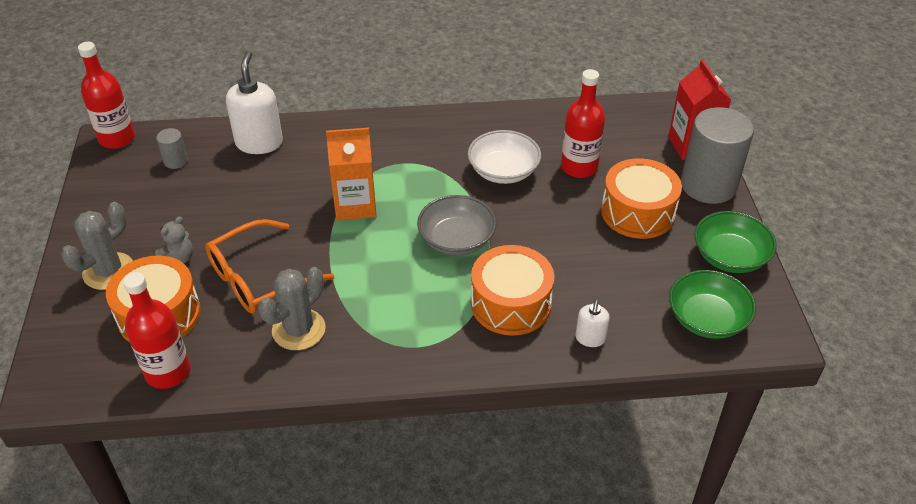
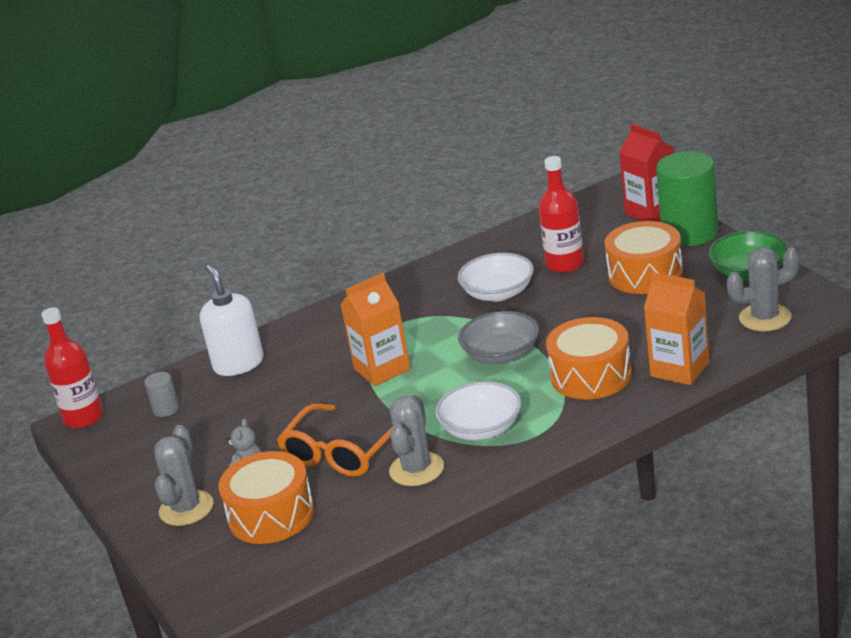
camera: 20 degrees left, 15 degrees down
red bottle [123,272,191,389] -> none
white soap dispenser [575,300,610,347] -> orange carton [644,272,710,385]
green bowl [669,270,756,339] -> grey cactus [726,247,799,331]
grey cylinder [681,107,754,204] -> green cylinder [656,151,718,247]
none -> white bowl [435,381,521,440]

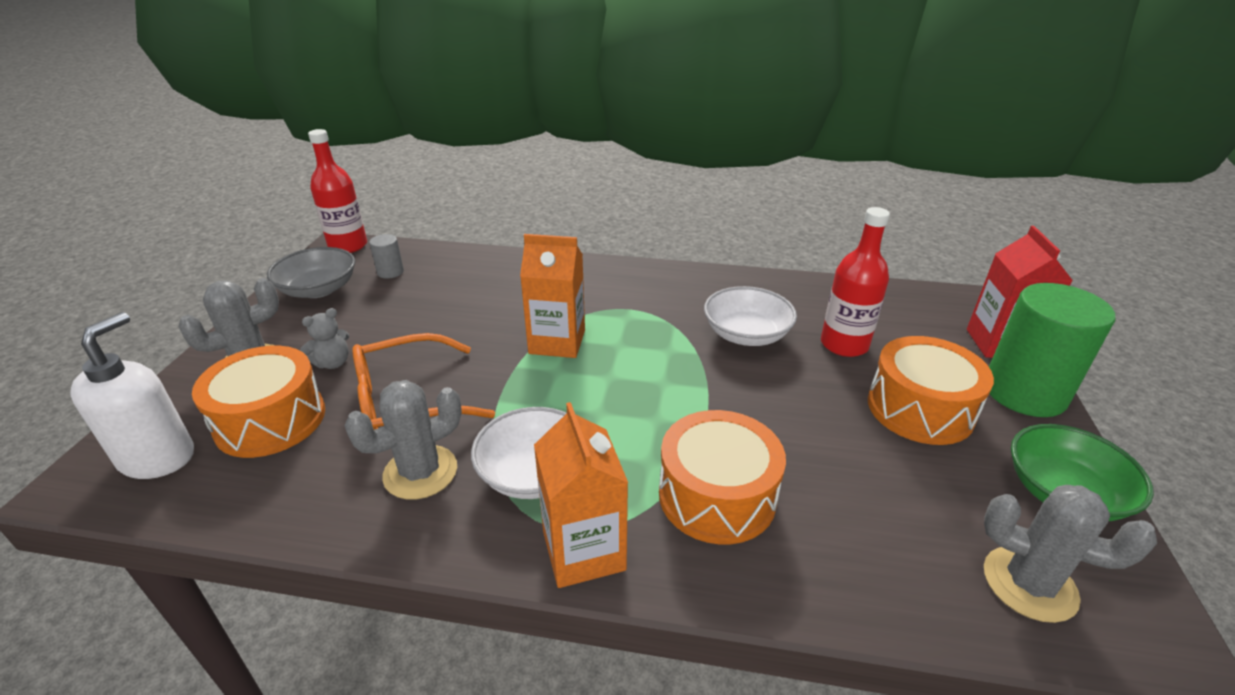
camera: 35 degrees right, 5 degrees up
white soap dispenser [200,265,264,376] -> white soap dispenser moved to [70,312,194,479]
grey bowl [458,311,539,364] -> grey bowl moved to [267,247,355,298]
orange carton [644,272,710,385] -> orange carton moved to [534,402,628,588]

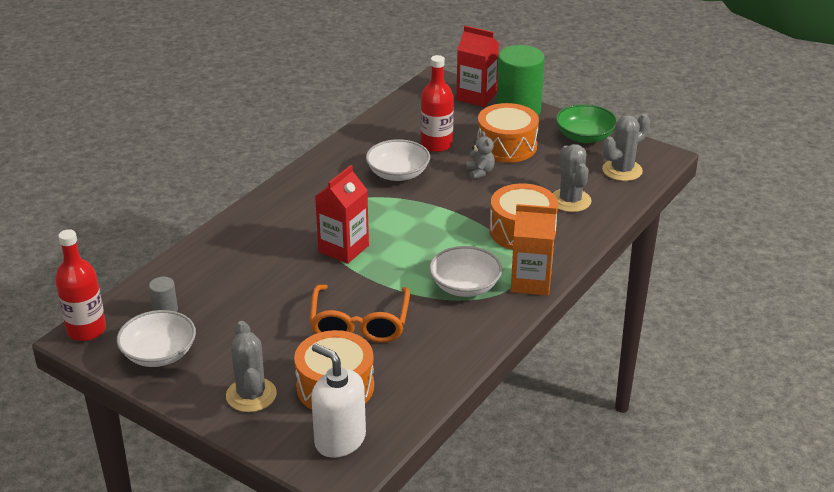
camera: 65 degrees left, 0 degrees up
grey bowl [267,247,355,298] -> white bowl [117,310,196,367]
grey teddy bear [300,308,349,369] -> grey teddy bear moved to [466,131,495,180]
grey cactus [344,380,462,500] -> grey cactus moved to [553,144,591,212]
orange carton [520,234,585,358] -> red carton [315,165,369,264]

